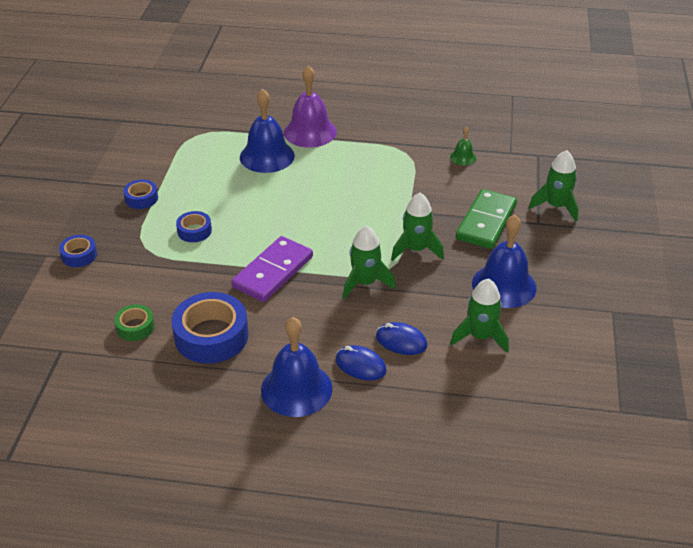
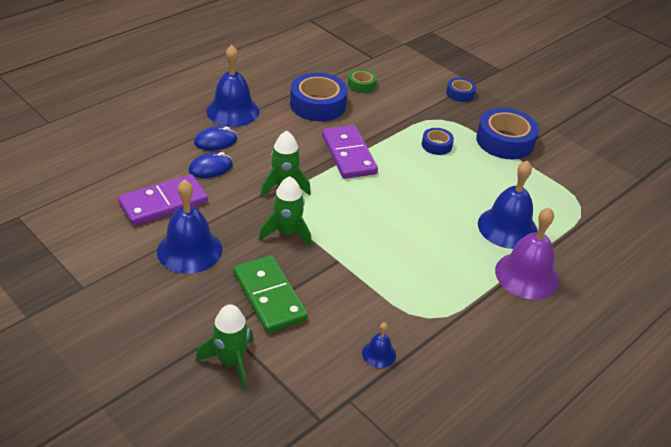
camera: 125 degrees right, 0 degrees up
blue tape [123,179,158,209] -> blue tape [476,108,539,159], size x1.92
green bell [450,126,476,165] -> blue bell [362,322,396,368]
green rocket [450,278,509,353] -> purple domino [118,174,208,226]

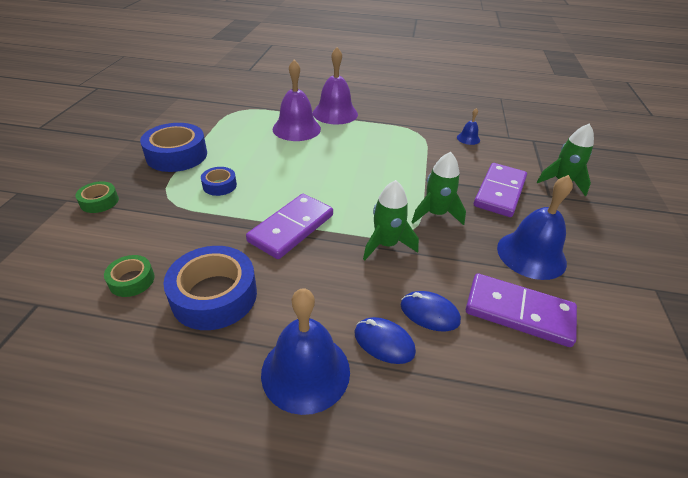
camera: 125 degrees left, 0 degrees up
green domino [233,255,308,333] -> purple domino [474,163,527,217]
blue tape [446,78,476,102] -> green tape [75,181,119,213]
blue bell [478,160,538,249] -> purple bell [273,60,321,141]

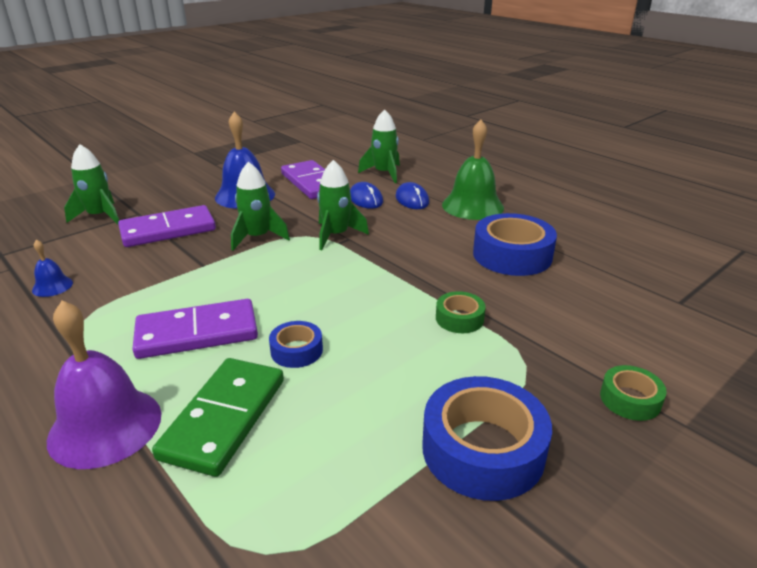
camera: 140 degrees left, 10 degrees down
green tape [104,255,155,297] -> green tape moved to [436,291,486,333]
blue tape [201,167,237,196] -> blue tape moved to [269,321,323,368]
purple domino [246,194,333,259] -> purple domino moved to [132,299,258,359]
blue bell [261,288,350,415] -> green bell [442,120,504,220]
purple bell [273,60,321,141] -> green domino [152,358,284,477]
none -> green rocket [358,109,400,183]

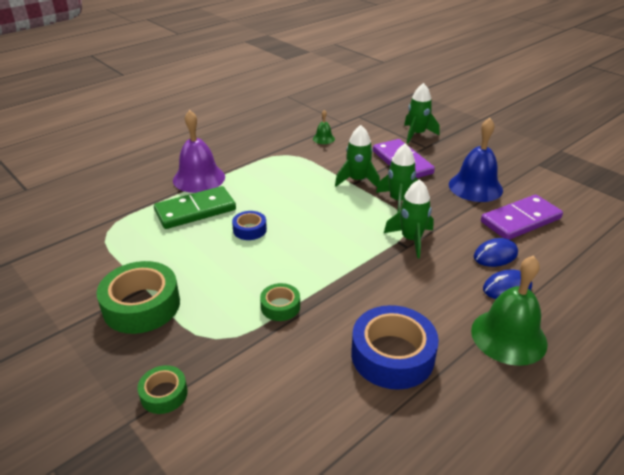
camera: 90 degrees right, 5 degrees up
blue bell [32,240,73,297] -> green bell [313,110,335,144]
purple domino [132,299,258,359] -> none
green domino [152,358,284,477] -> green domino turned 45 degrees counterclockwise [154,186,236,229]
green rocket [358,109,400,183] -> green rocket moved to [335,125,380,187]
blue tape [422,376,552,501] -> green tape [97,261,180,334]

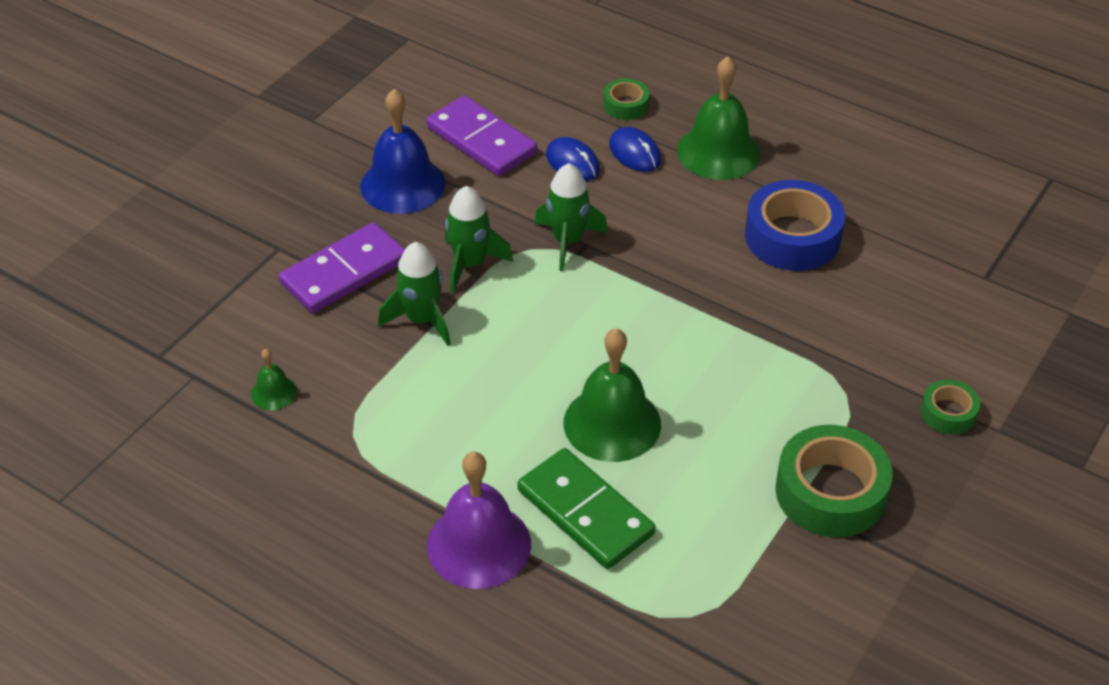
camera: 105 degrees left, 10 degrees up
blue tape [232,211,267,240] -> green bell [564,328,661,462]
green tape [260,283,300,321] -> green tape moved to [603,78,650,120]
green rocket [404,83,440,143] -> none

